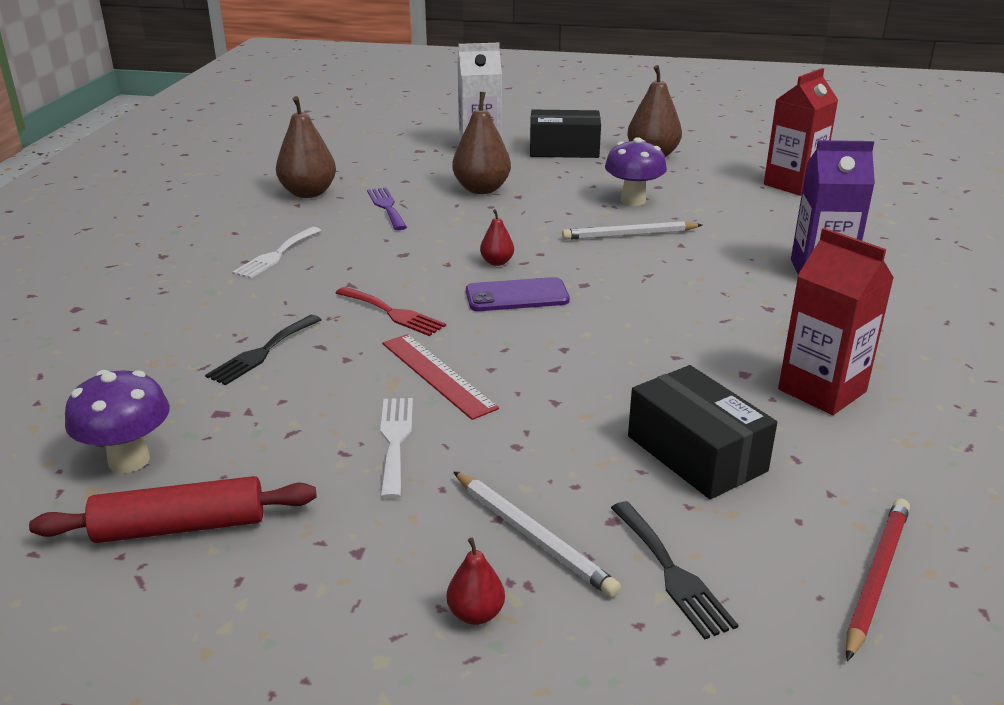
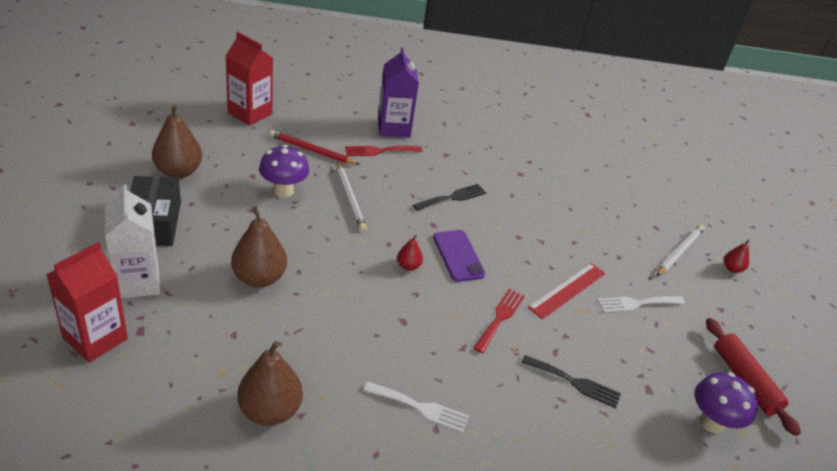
camera: 105 degrees left, 10 degrees up
purple fork [367,187,407,230] -> none
black fork [611,501,738,639] -> black fork moved to [413,184,487,211]
black box [628,365,777,499] -> none
red carton [778,228,894,415] -> red carton moved to [46,242,128,363]
red pencil [846,499,910,661] -> red pencil moved to [269,130,360,165]
none -> red fork [345,146,423,156]

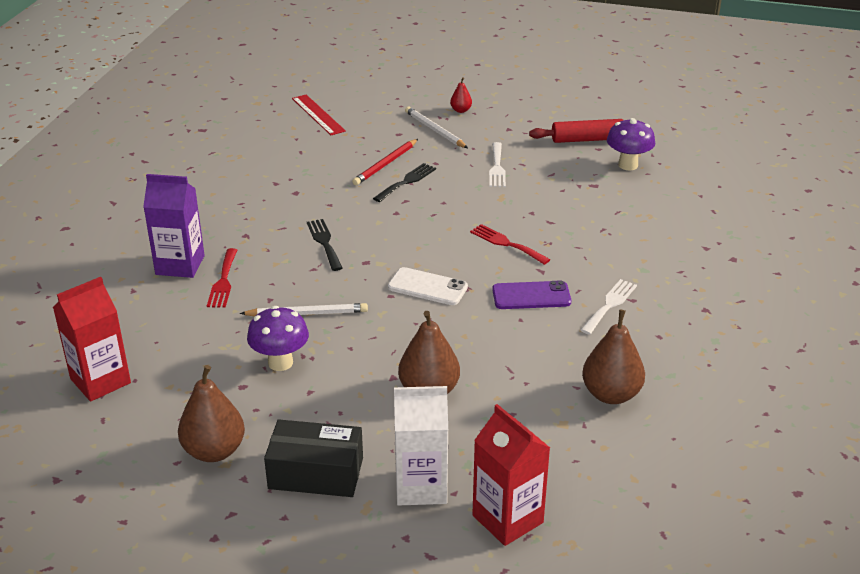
camera: 70 degrees left, 5 degrees down
red pencil [269,130,360,165] -> red pencil moved to [352,139,418,185]
red pear [397,235,423,271] -> white phone [388,267,468,305]
purple phone [433,230,485,282] -> purple phone moved to [492,280,571,309]
black fork [521,355,621,408] -> black fork moved to [373,163,436,202]
red ruler [528,263,606,319] -> red ruler moved to [292,95,346,135]

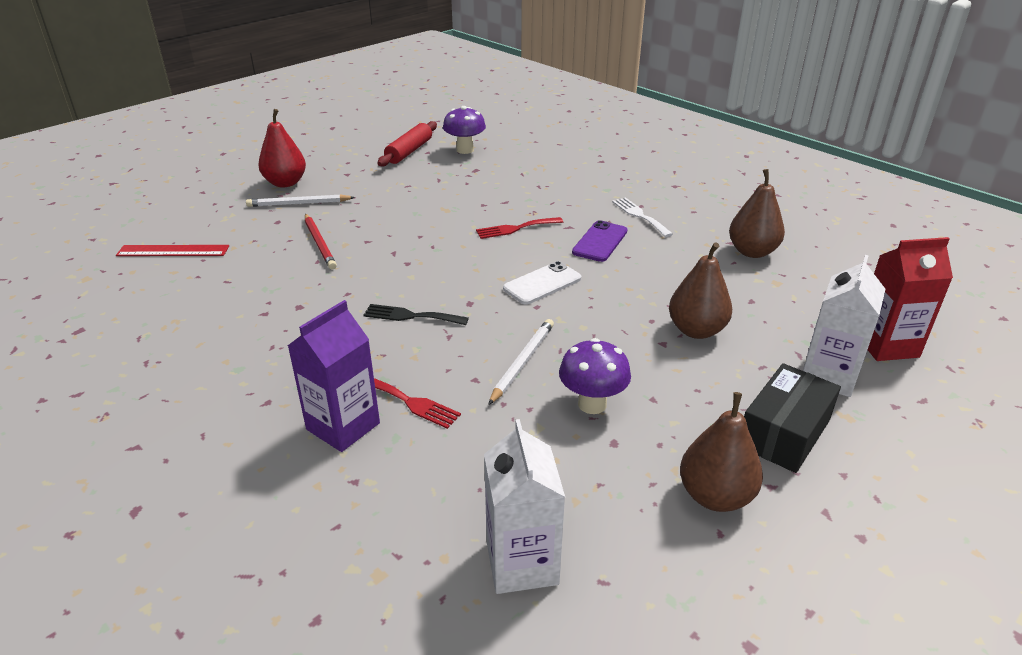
camera: 60 degrees left, 0 degrees up
red carton [53,277,131,402] -> white carton [484,419,565,594]
black fork [373,163,436,202] -> none
red pear [450,77,472,113] -> red pear [258,109,306,187], size x1.99
white fork [489,142,506,187] -> none

